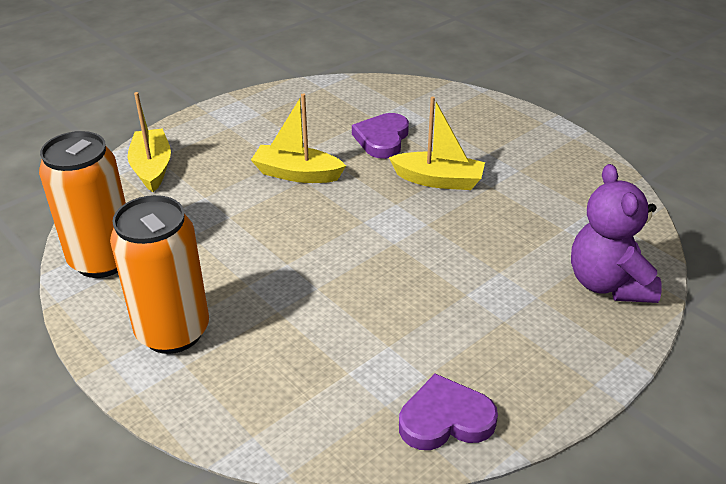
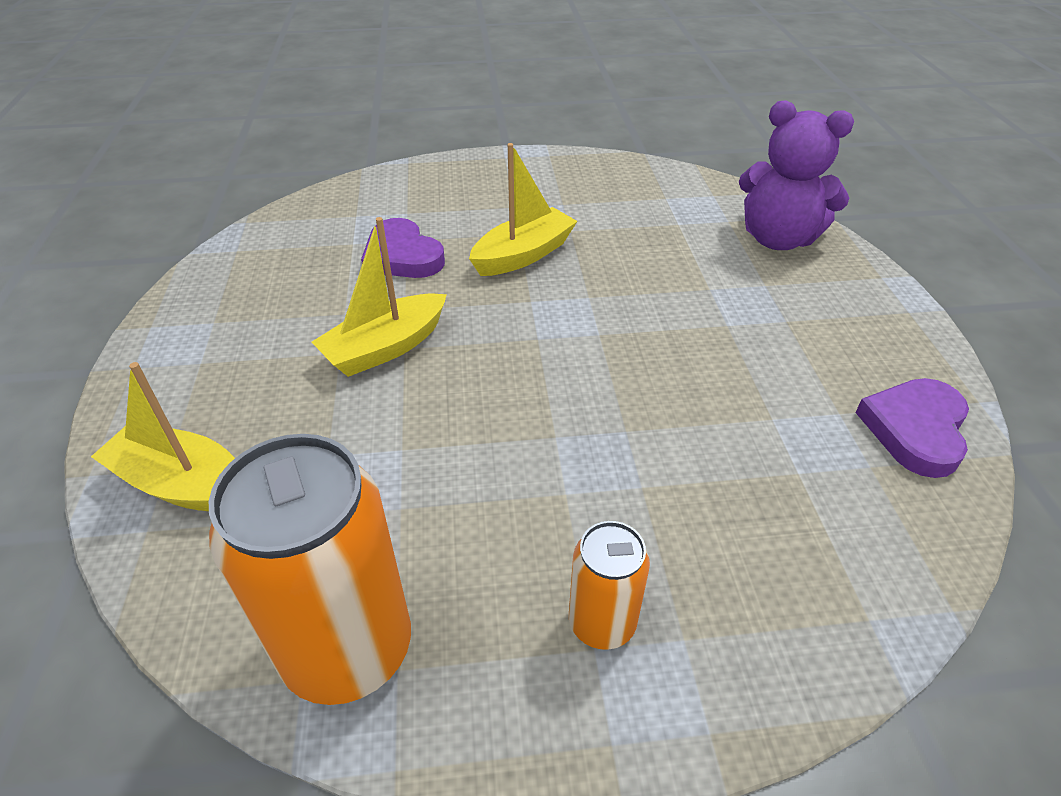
camera: 55 degrees left, 5 degrees up
orange can [110,195,209,354] -> orange can [569,521,650,650], size x0.53

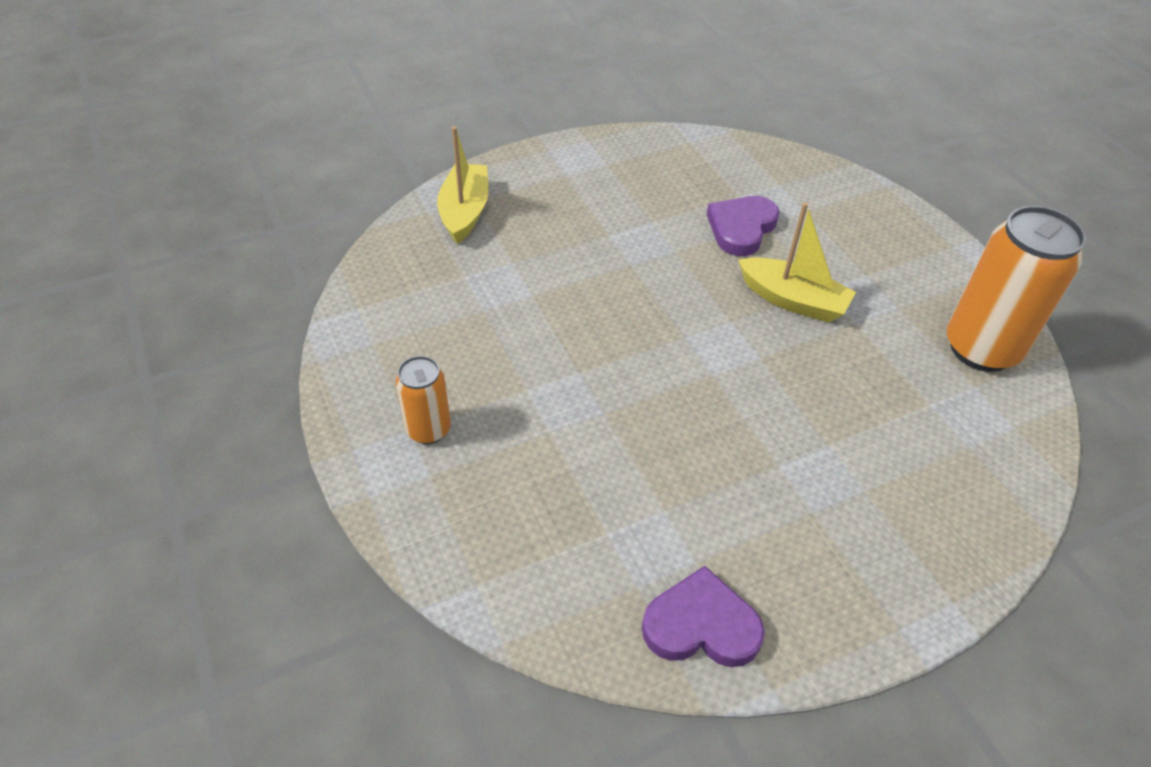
camera: 70 degrees right, 5 degrees up
orange can [209,434,411,705] -> orange can moved to [947,206,1086,372]
yellow boat [312,217,447,377] -> none
purple teddy bear [739,100,854,250] -> none

